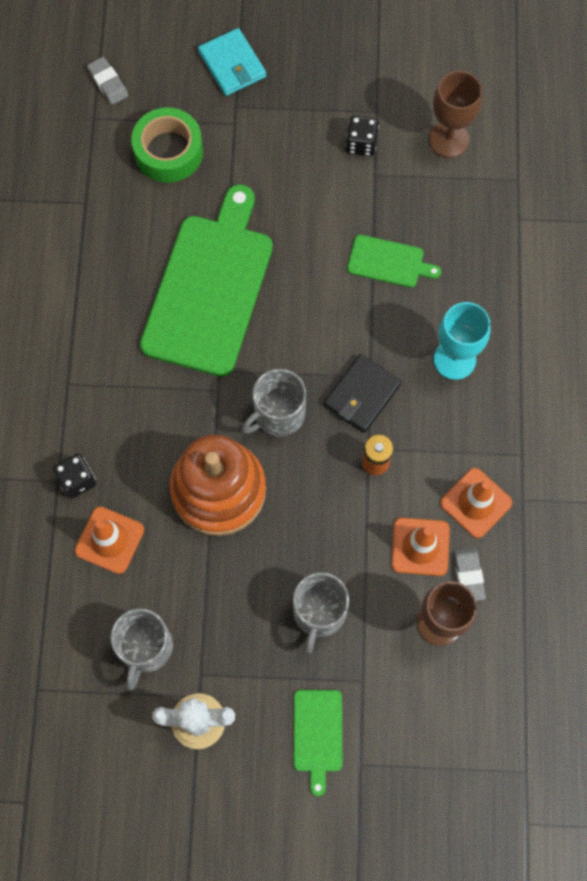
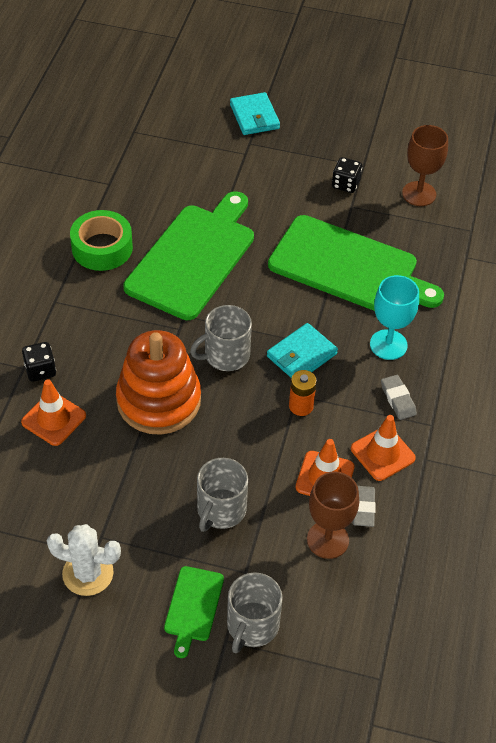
camera: 10 degrees right, 20 degrees down
grey eraser [87,57,128,105] -> grey eraser moved to [381,375,417,420]
grey mug [111,608,173,691] -> grey mug moved to [227,572,283,653]
green tape [131,107,203,183] -> green tape moved to [70,210,133,271]
black wallet [324,354,401,433] -> turquoise wallet [267,323,338,378]
green cutting board [347,235,441,287] -> green cutting board [268,215,444,311], size x2.20

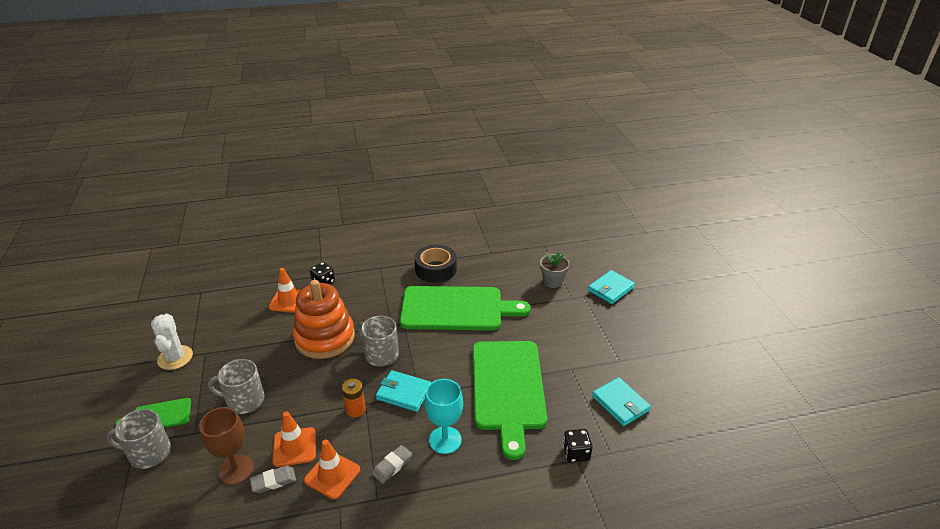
camera: 65 degrees right, 15 degrees down
green tape [70,210,133,271] -> black tape [414,245,457,283]
black dice [332,157,362,193] -> black dice moved to [563,429,593,463]
brown goblet [402,125,448,206] -> turquoise wallet [592,377,651,426]
none -> grey flower pot [540,252,570,288]

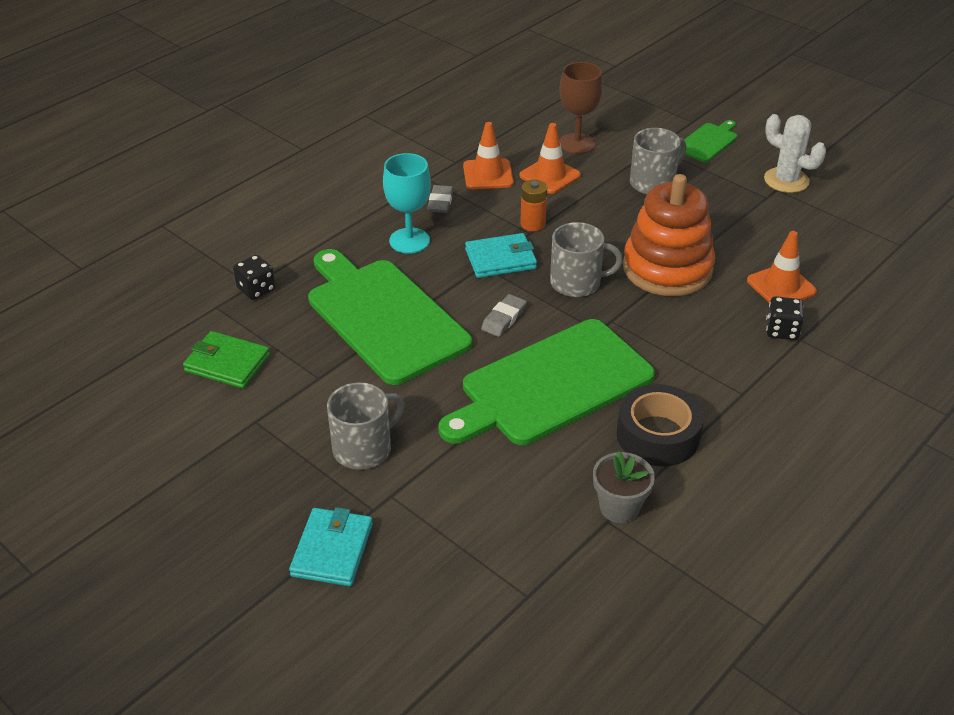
camera: 145 degrees right, 5 degrees up
grey mug [106,409,171,469] -> grey mug moved to [327,382,404,470]
grey eraser [250,466,296,493] -> grey eraser moved to [481,294,527,337]
grey flower pot [540,252,570,288] -> grey flower pot moved to [593,451,655,523]
turquoise wallet [592,377,651,426] -> green wallet [183,331,270,389]

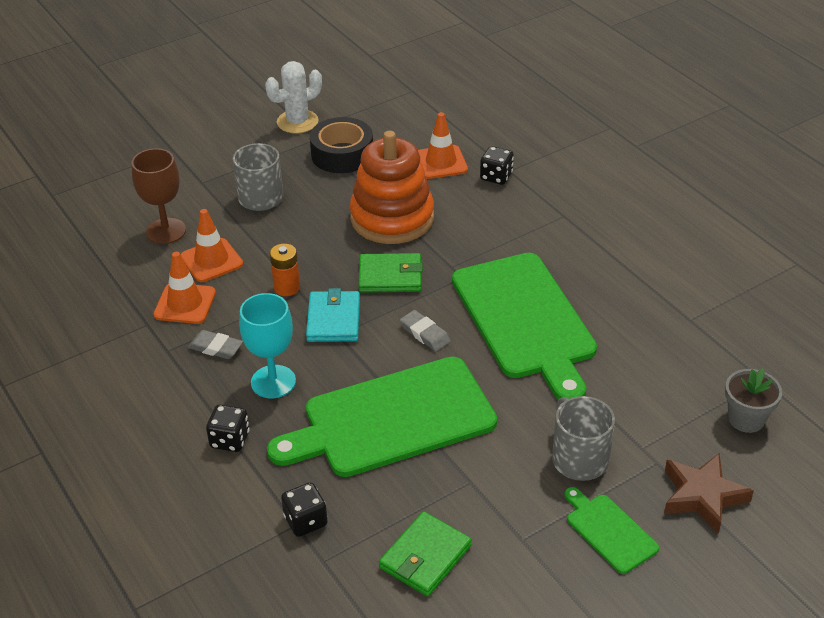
camera: 75 degrees left, 0 degrees up
turquoise wallet [289,507,373,586] -> brown star [664,453,754,534]
grey mug [550,222,623,297] -> green wallet [358,253,423,293]
grey flower pot [593,451,655,523] -> grey flower pot moved to [725,368,782,433]
black tape [616,384,704,466] -> black tape moved to [310,117,373,173]
green cutting board [680,120,737,162] -> green cutting board moved to [564,487,659,574]
none -> black dice [206,405,250,452]

